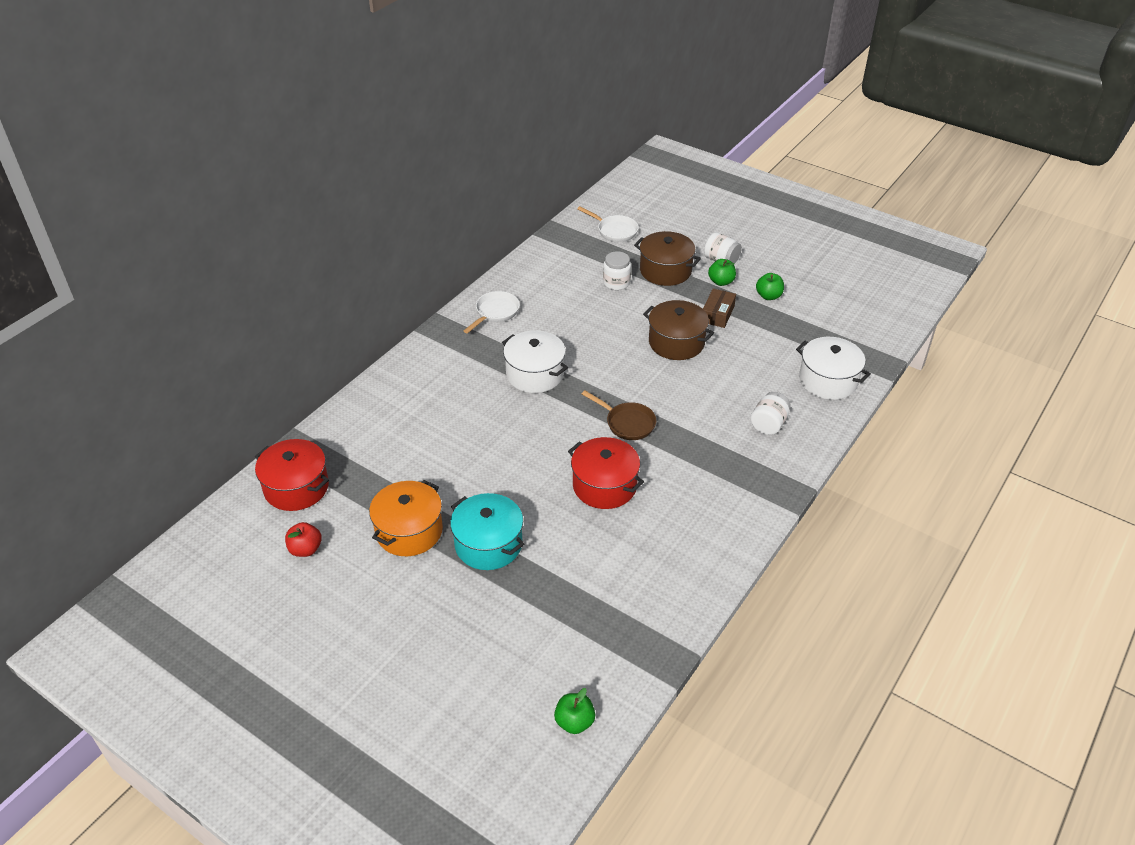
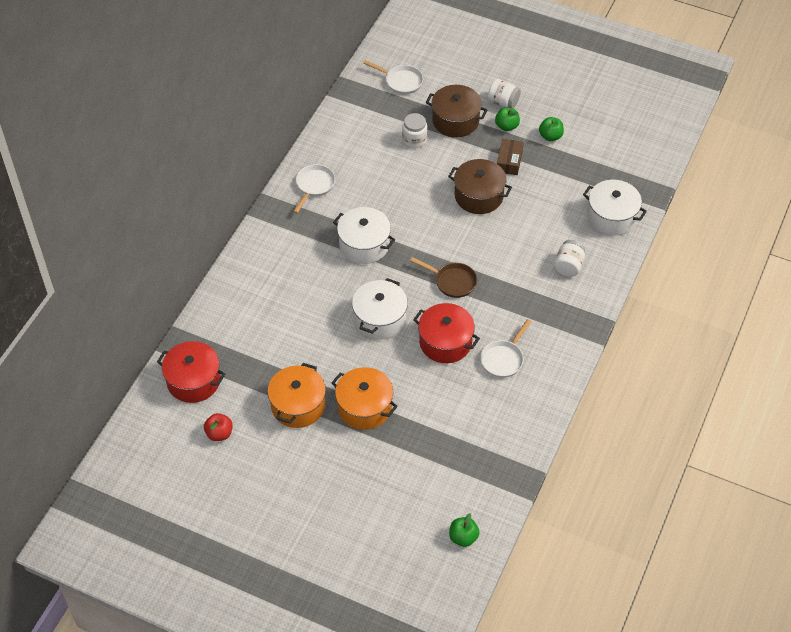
camera: 10 degrees left, 10 degrees up
turquoise pot [450,493,524,570] -> orange pot [332,367,398,430]
none -> white pot [352,278,408,340]
none -> white pan [481,319,531,378]

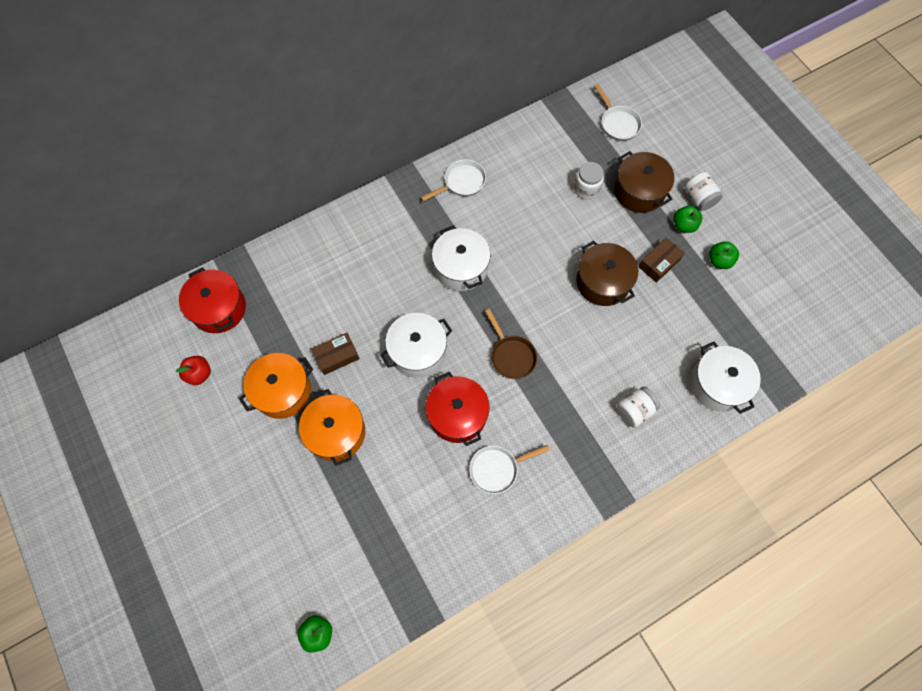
camera: 35 degrees right, 15 degrees up
none -> brown box [312,333,360,375]

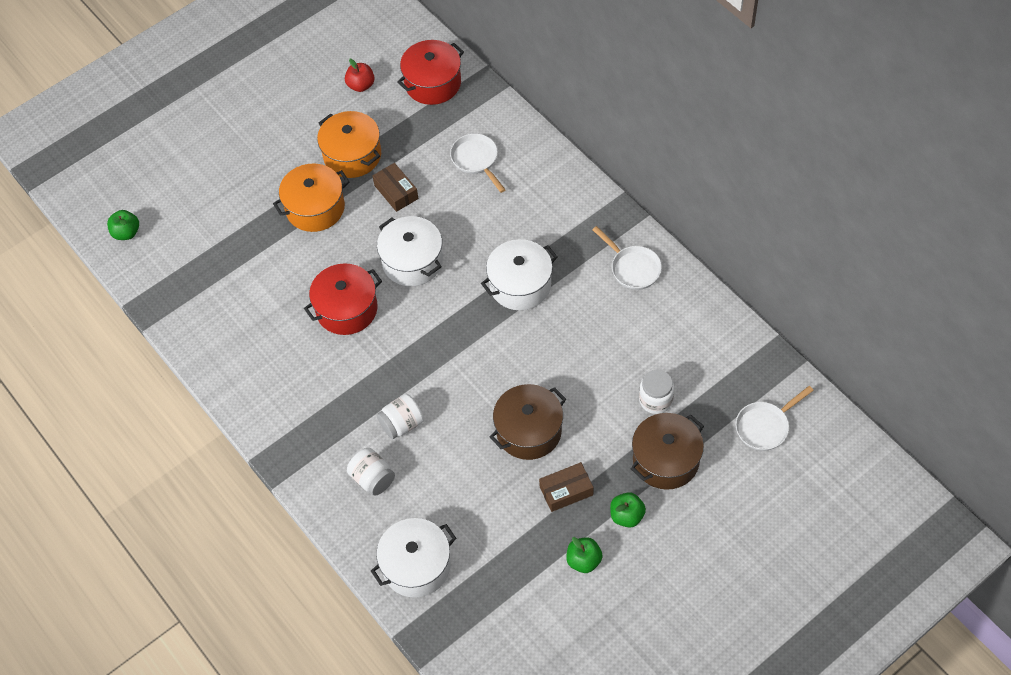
camera: 85 degrees right, 10 degrees down
white pan [469,445,550,494] -> white pan moved to [450,133,506,193]
brown pan [485,309,537,379] -> none
brown box [639,238,685,283] -> brown box turned 60 degrees counterclockwise [539,462,594,512]
white jar [684,172,723,211] -> white jar moved to [377,394,424,439]

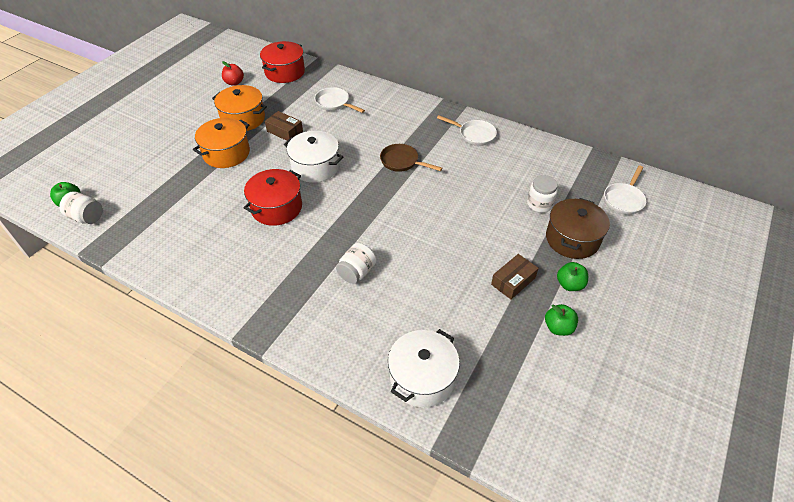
camera: 25 degrees left, 10 degrees down
white jar [347,448,395,496] -> white jar moved to [59,191,103,224]
white pot [481,239,558,310] -> brown pan [380,144,442,172]
brown pot [490,384,566,460] -> none

